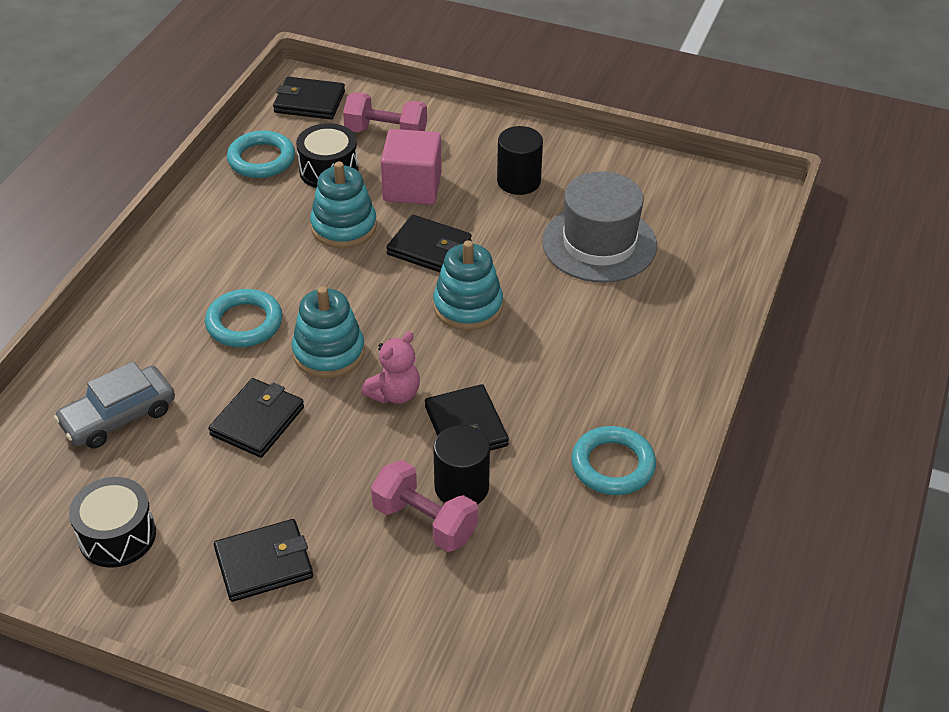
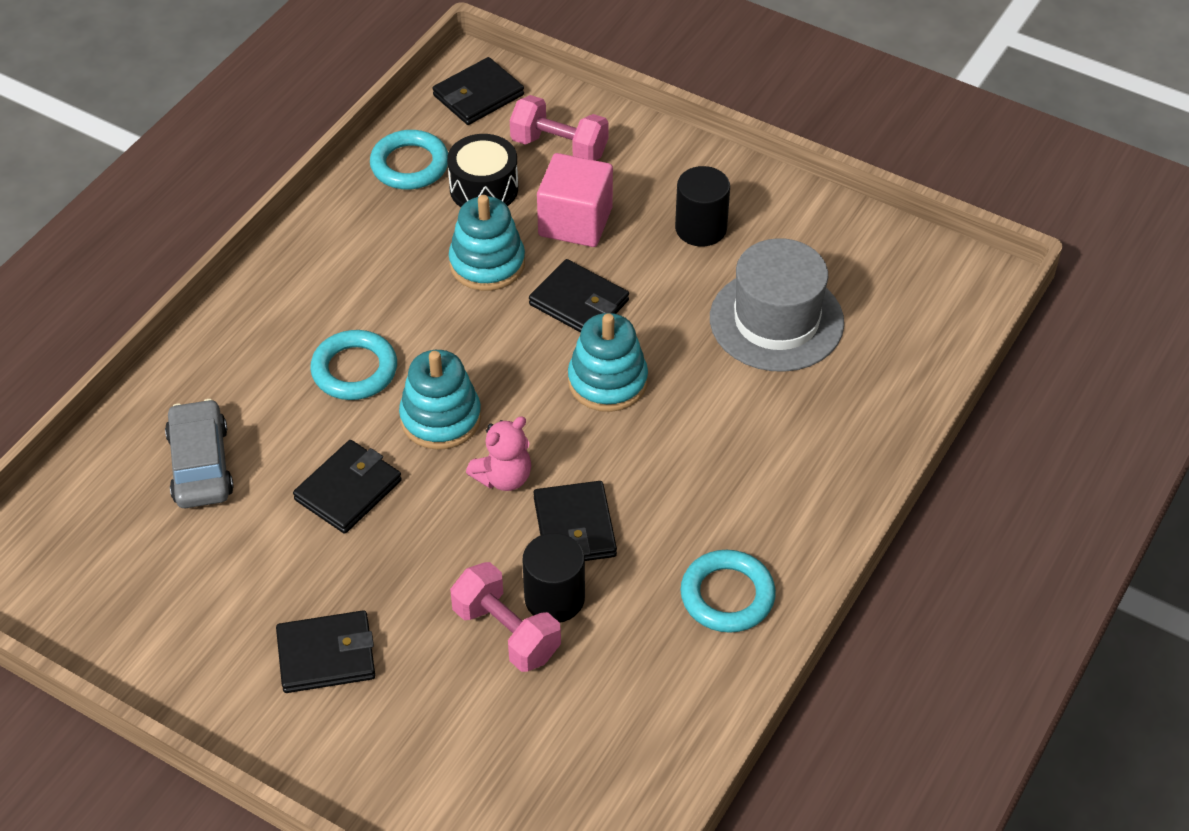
camera: 10 degrees right, 5 degrees up
grey car [54,361,175,448] -> grey car turned 105 degrees clockwise [165,399,234,508]
black drum [69,477,156,568] -> none
black wallet [273,77,345,119] -> black wallet turned 60 degrees counterclockwise [432,57,524,125]

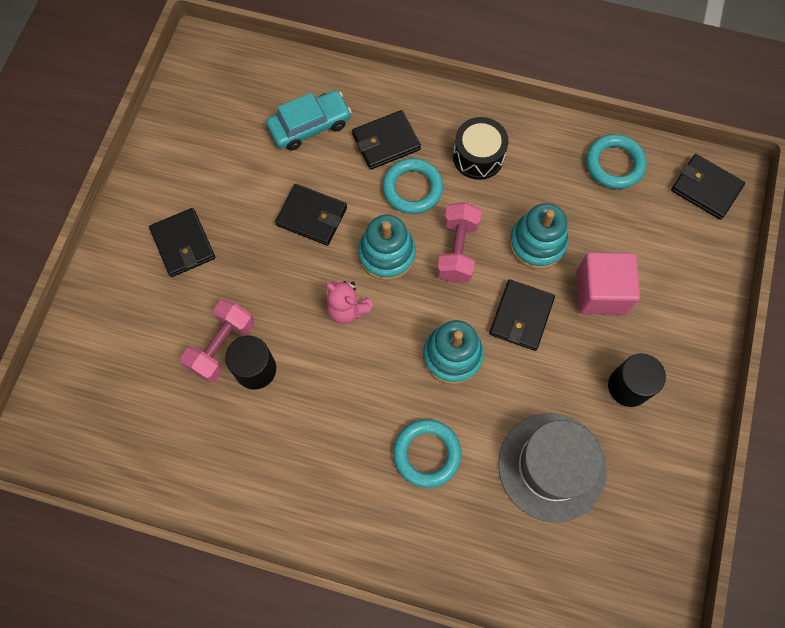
camera: 75 degrees right, 20 degrees up
grey car [165,399,234,508] -> turquoise car [266,90,351,151]
black drum [447,134,518,207] -> black drum moved to [453,117,509,180]
pink dumbbell [510,95,609,161] -> pink dumbbell moved to [437,202,481,283]
black wallet [534,481,617,561] -> black wallet moved to [352,110,421,169]
turquoise ring [680,550,776,633] -> turquoise ring moved to [393,419,461,488]

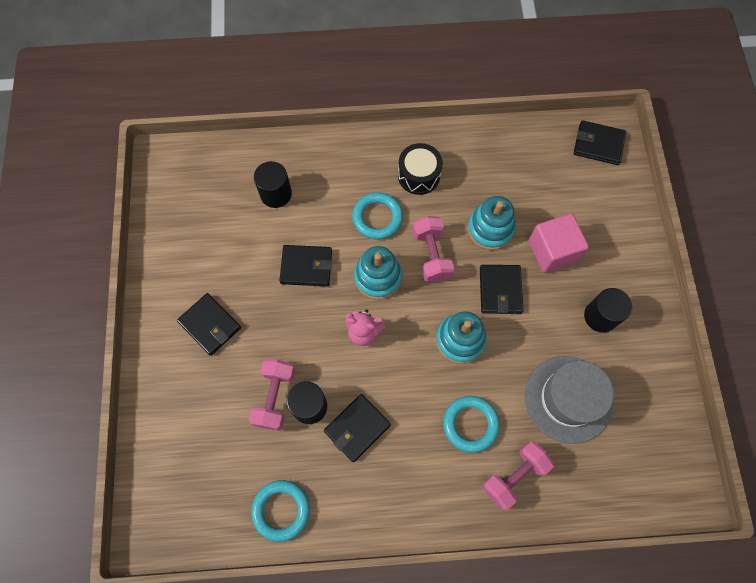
camera: 20 degrees left, 0 degrees up
turquoise car [266,90,351,151] -> black cylinder [254,161,292,208]
black wallet [352,110,421,169] -> black wallet moved to [324,394,391,462]
turquoise ring [586,134,647,189] -> turquoise ring moved to [251,480,310,542]
none -> pink dumbbell [483,442,554,510]

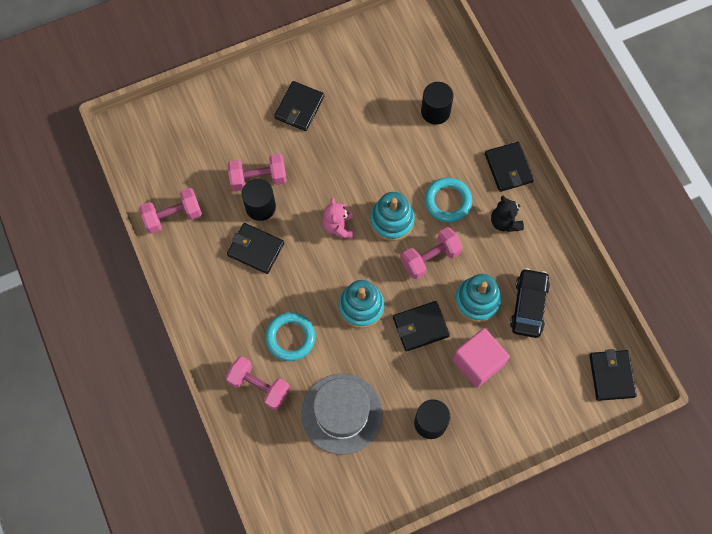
camera: 70 degrees right, 0 degrees up
turquoise ring [251,480,310,542] -> pink dumbbell [139,188,202,234]
black wallet [279,245,332,287] -> black wallet moved to [485,142,534,192]
black drum [398,143,443,195] -> black teddy bear [491,196,524,232]
none -> black car [510,268,550,338]

